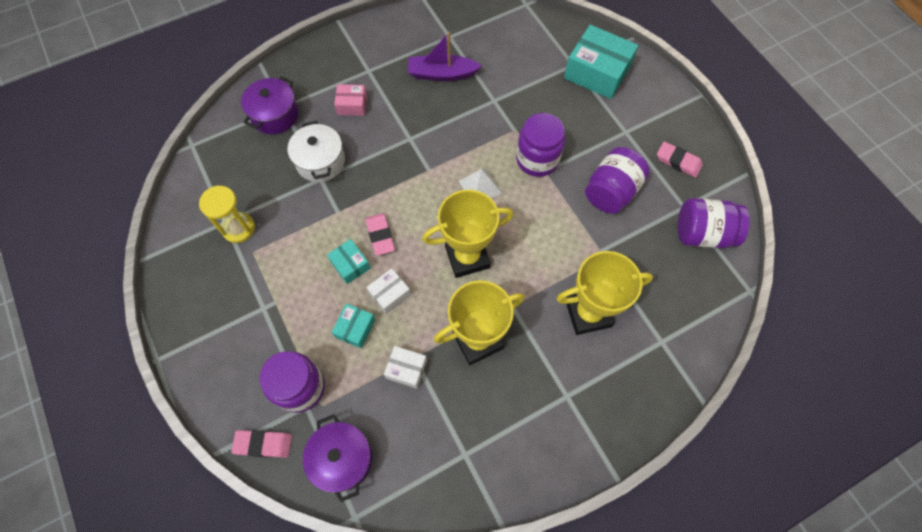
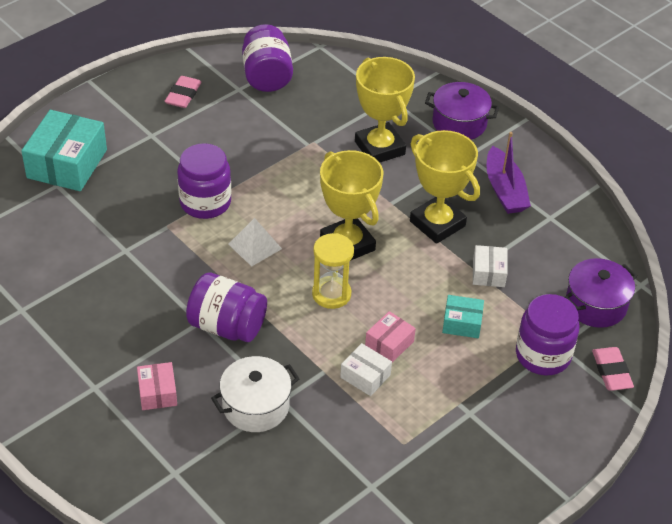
camera: 105 degrees left, 20 degrees down
yellow hourglass [199,185,255,243] -> yellow hourglass moved to [312,233,354,309]
purple pot [241,76,298,134] -> purple pot moved to [425,82,499,140]
turquoise box [327,239,371,284] -> pink box [365,311,416,362]
pink eraser [365,213,395,256] -> none
white box [366,268,411,314] -> white box moved to [340,343,392,396]
purple boat [408,32,482,81] -> purple boat moved to [487,132,531,214]
purple jar [585,147,650,214] -> purple jar moved to [186,272,267,342]

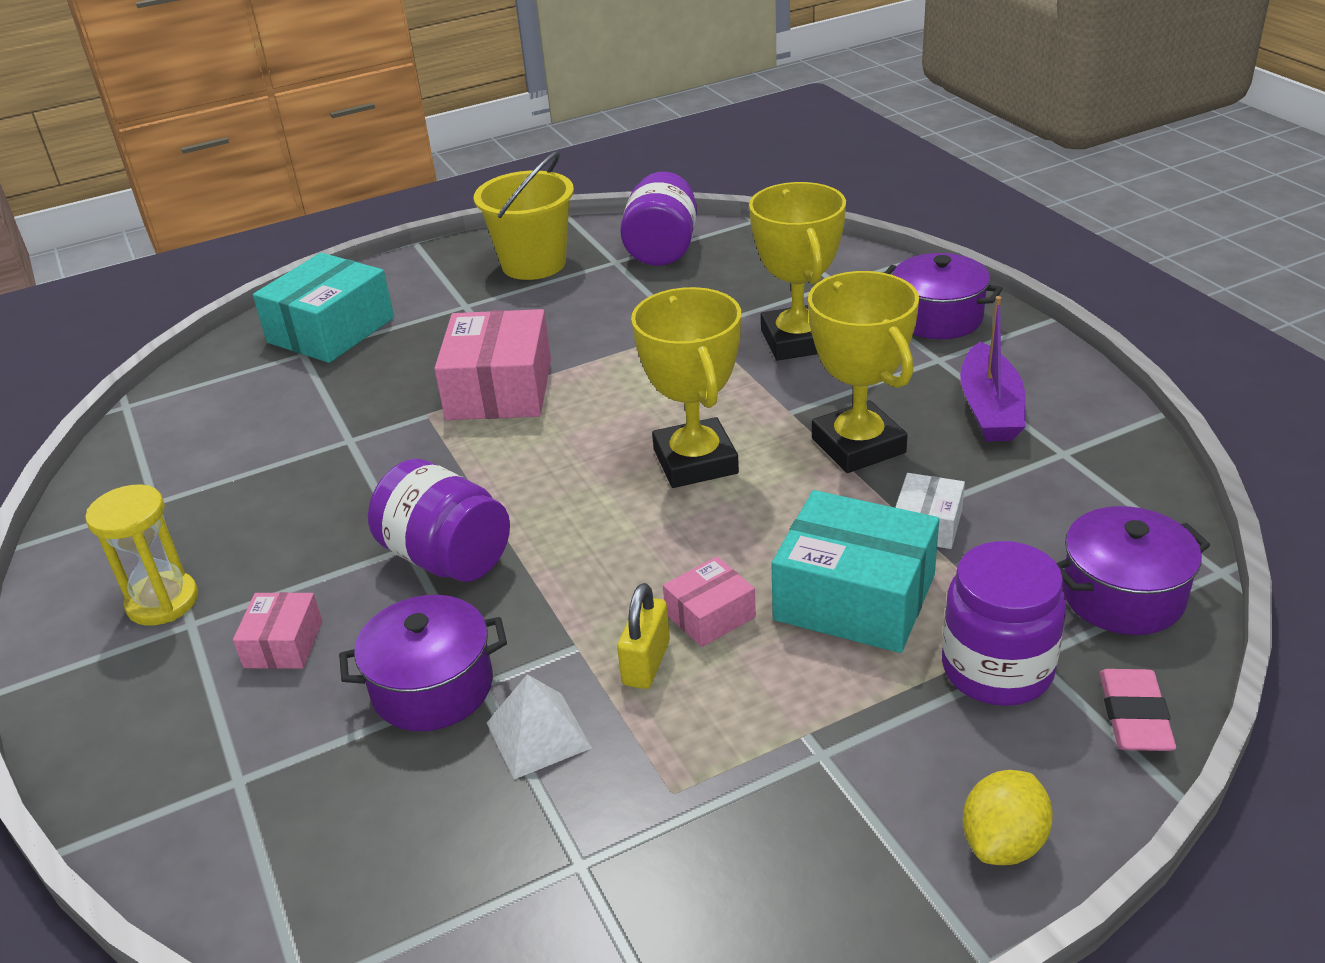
camera: 20 degrees right, 10 degrees down
pink eraser [165,76,202,108] -> yellow bucket [474,151,574,280]
purple jar [177,143,231,219] -> pink box [434,309,551,420]
white pot [211,356,300,432] -> purple pot [339,595,507,731]
white pyramid [228,218,282,267] -> white pyramid moved to [487,674,592,779]
yellow hourglass [312,233,354,309] -> yellow hourglass moved to [85,485,198,626]
white box [340,343,392,396] -> yellow padlock [617,583,670,689]
turquoise box [442,295,484,338] -> turquoise box [772,490,939,653], size x1.94
none -> yellow lemon [963,770,1053,865]

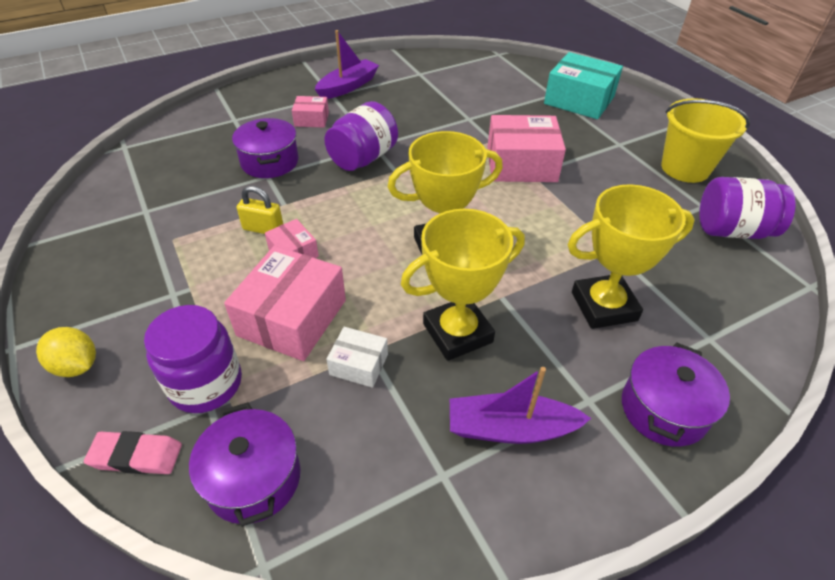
camera: 85 degrees right, 10 degrees up
yellow hourglass [85,485,198,626] -> purple boat [315,30,379,99]
white pyramid [487,674,592,779] -> none
turquoise box [772,490,939,653] -> pink box [224,245,346,361]

